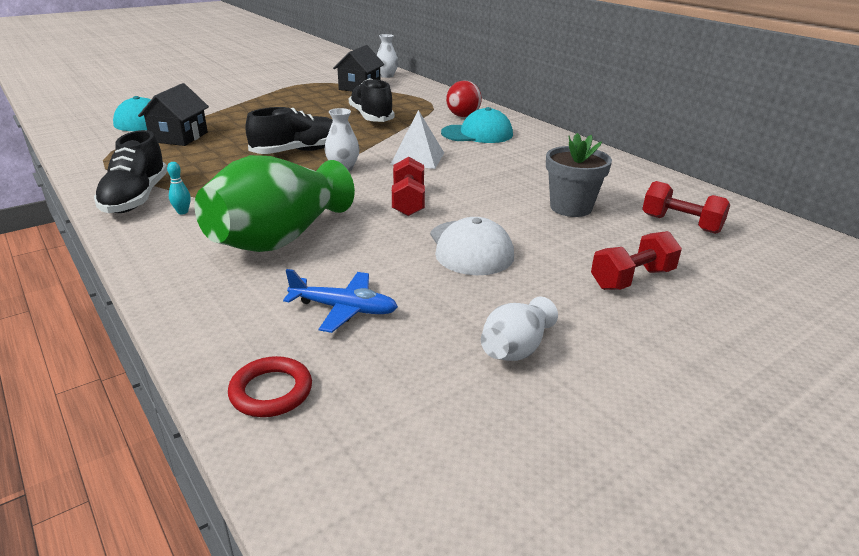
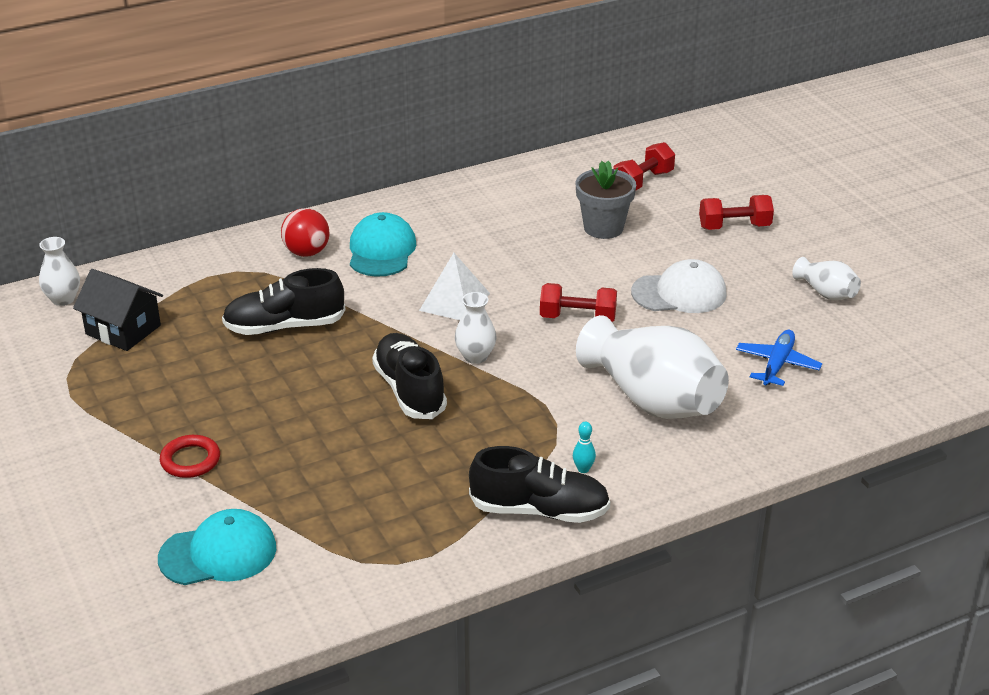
camera: 80 degrees left, 5 degrees up
black house [138,83,209,146] -> none
green vase [194,155,355,252] -> white vase [576,315,729,419]
red ring [228,356,312,417] -> red ring moved to [160,435,220,478]
red dumbbell [591,231,682,290] -> red dumbbell turned 75 degrees counterclockwise [699,195,774,230]

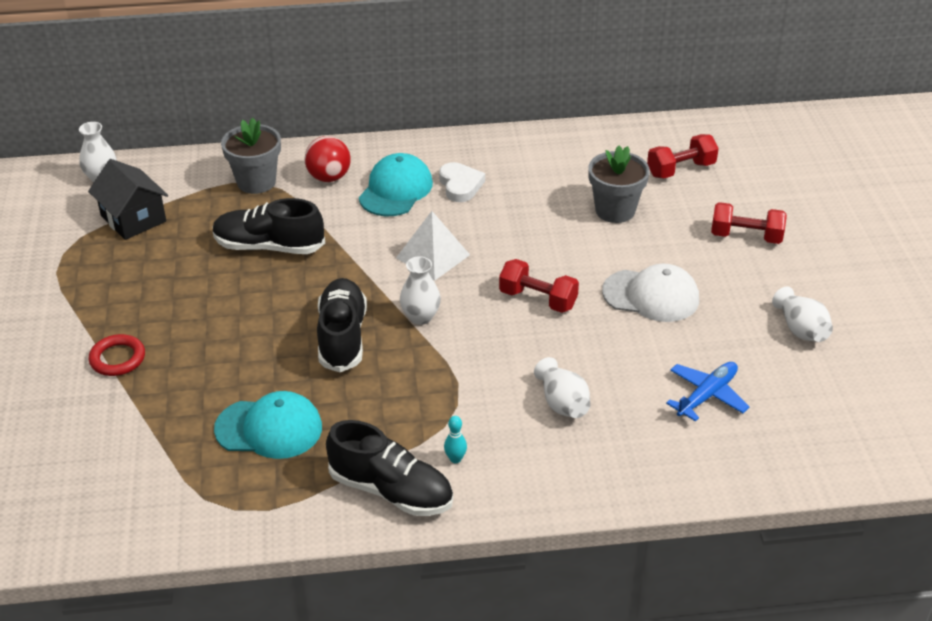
camera: 20 degrees right, 5 degrees up
turquoise cap [158,509,276,585] -> turquoise cap moved to [214,391,322,459]
white vase [576,315,729,419] -> white vase [534,357,590,418], size x0.47
none -> grey flower pot [221,118,281,194]
none -> white heart [439,162,485,202]

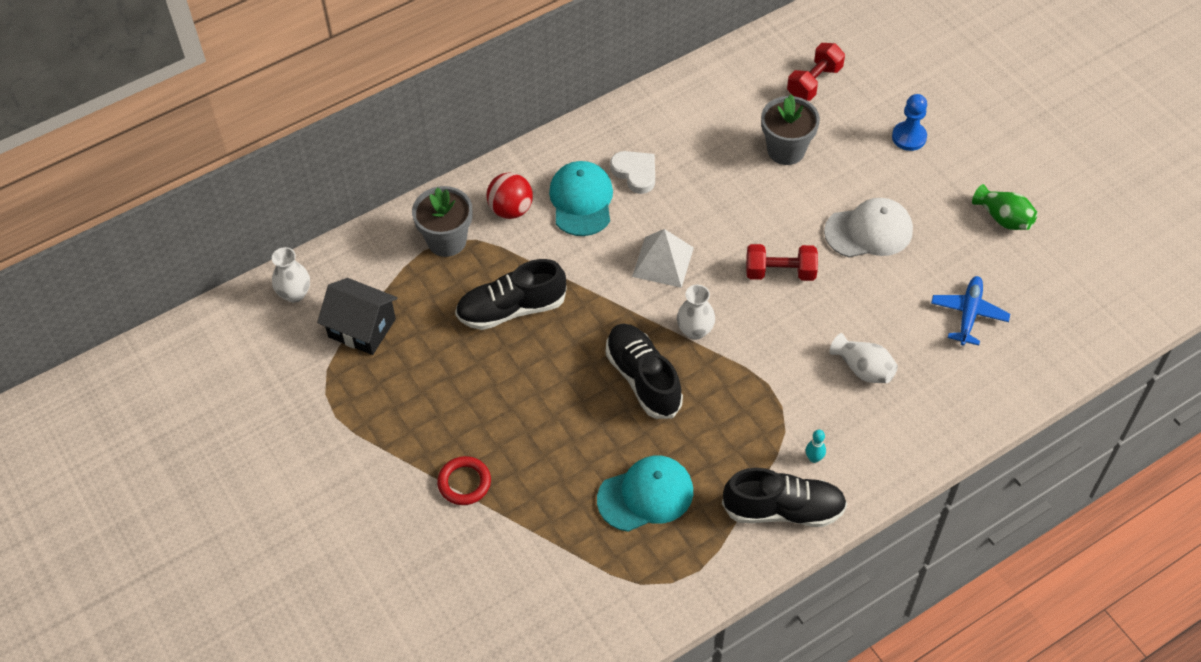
camera: 25 degrees left, 15 degrees up
red dumbbell [711,202,787,244] -> blue pawn [892,94,927,151]
white vase [772,286,833,342] -> green vase [972,184,1038,230]

